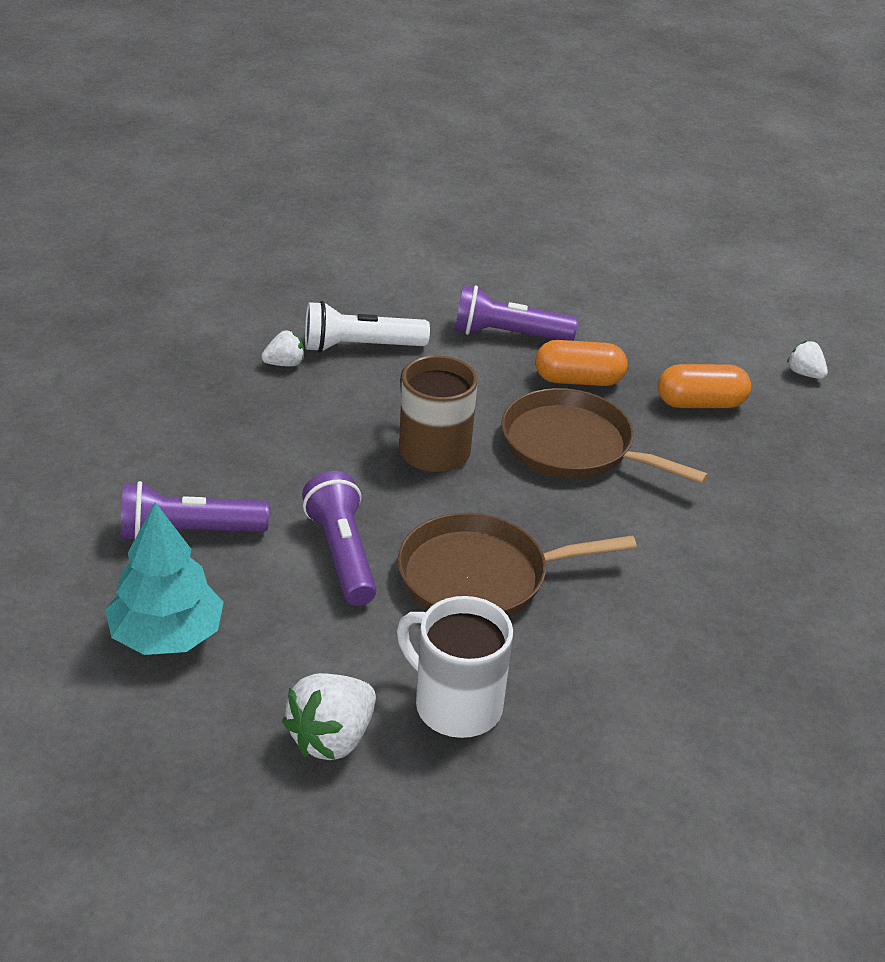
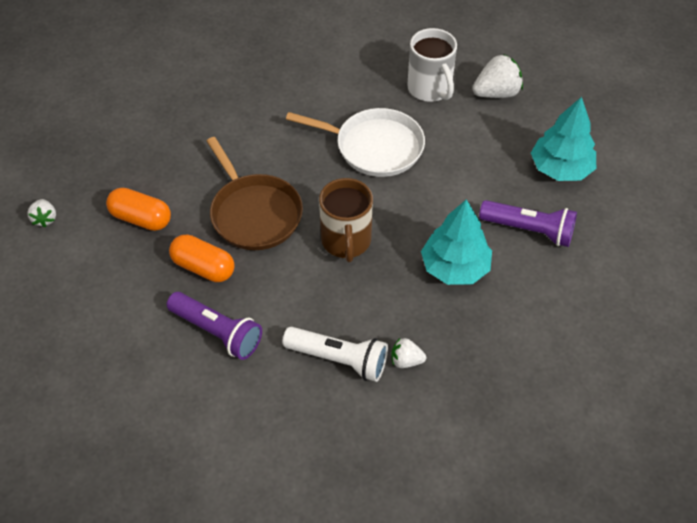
camera: 150 degrees left, 15 degrees up
purple flashlight [302,471,377,606] -> none
brown pan [397,513,637,617] -> white pan [286,108,425,177]
none -> turquoise tree [421,199,492,285]

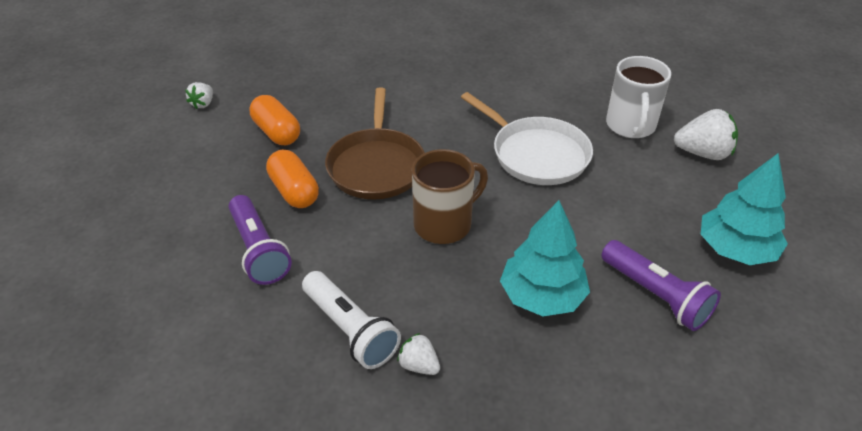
camera: 30 degrees right, 10 degrees down
brown mug [319,178,373,262] -> brown mug turned 150 degrees counterclockwise [412,149,488,244]

